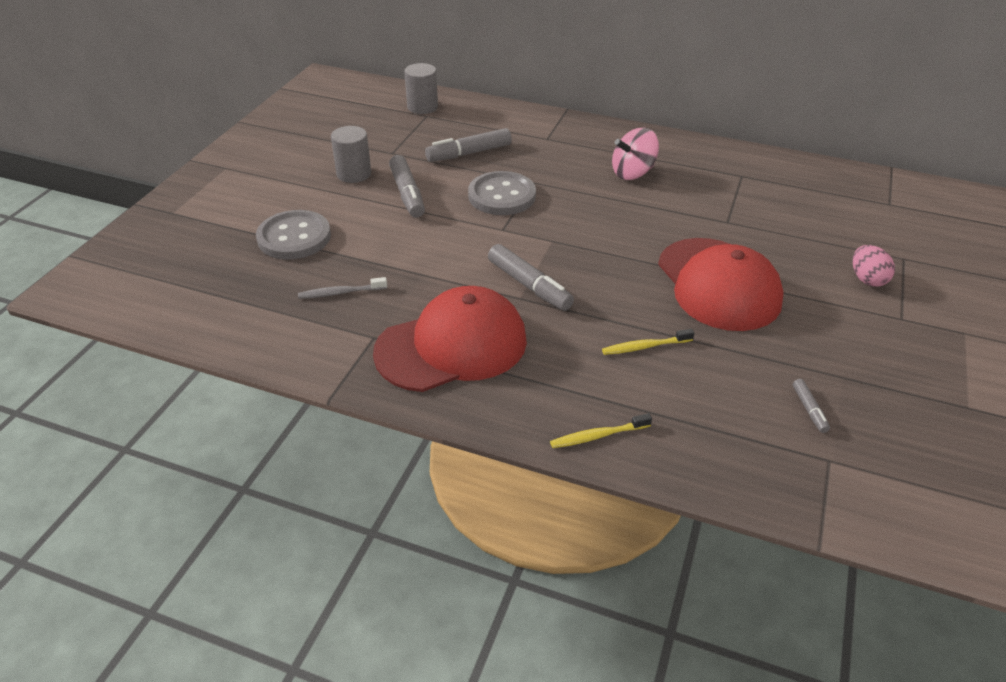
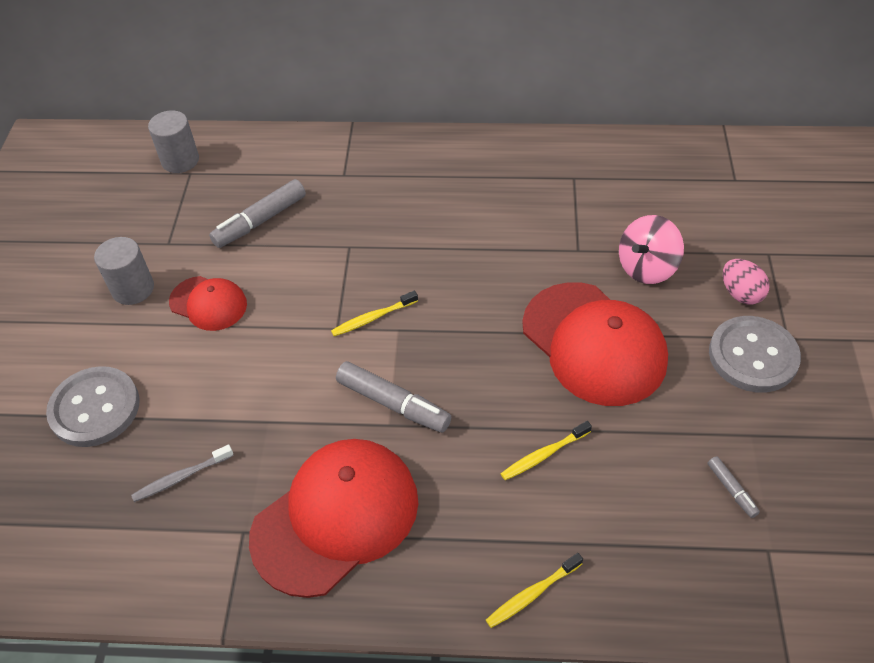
camera: 15 degrees left, 10 degrees up
grey marker [389,155,425,217] -> red cap [169,276,247,331]
grey button [468,171,536,215] -> grey button moved to [709,316,801,393]
pink spinning top [612,128,659,180] -> pink spinning top moved to [619,215,684,284]
none -> yellow toothbrush [331,291,418,336]

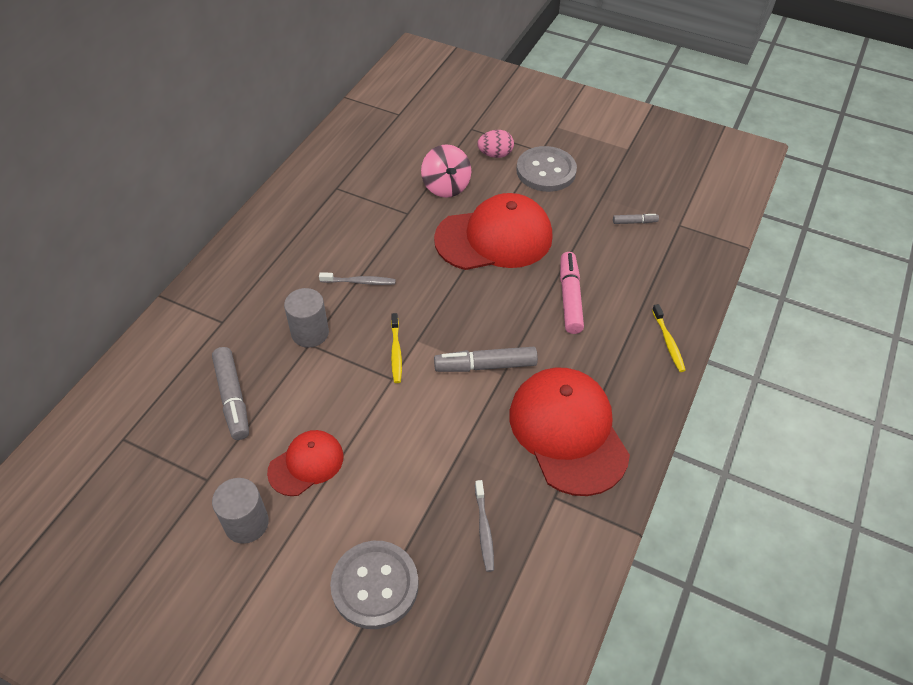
camera: 70 degrees left, 0 degrees up
grey cylinder [148,110,199,173] -> grey cylinder moved to [284,288,329,348]
grey marker [336,361,451,432] -> grey marker turned 150 degrees counterclockwise [434,347,538,372]
yellow toothbrush [500,421,592,480] -> pink marker [560,252,584,334]
none -> grey toothbrush [319,272,396,285]

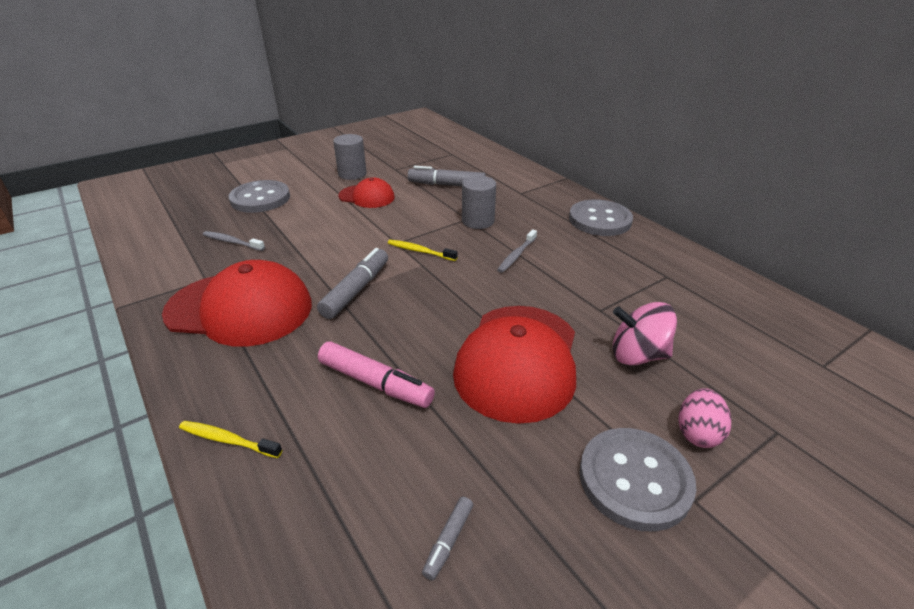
camera: 120 degrees right, 15 degrees down
red cap [267,430,344,496] -> red cap turned 60 degrees counterclockwise [338,177,395,208]
none -> grey button [569,199,633,236]

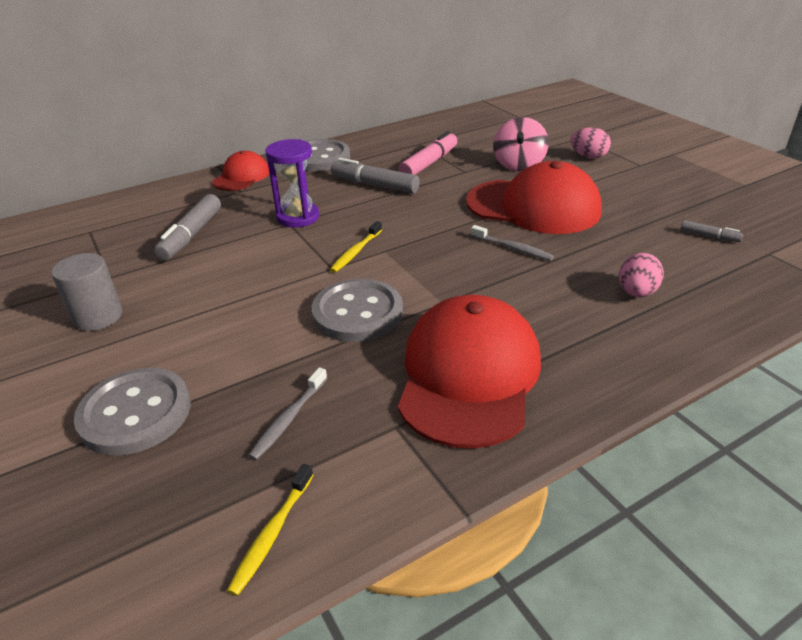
camera: 85 degrees left, 0 degrees up
yellow toothbrush [179,421,282,458] -> yellow toothbrush moved to [227,464,314,596]
grey marker [317,248,388,319] -> grey marker moved to [331,158,420,194]
pink marker [318,341,435,408] -> pink marker moved to [398,131,457,175]
red cap [338,177,395,208] -> red cap moved to [212,151,269,191]
grey cylinder [462,176,496,229] -> purple hourglass [265,139,319,227]
grey toothbrush [497,229,537,273] -> grey toothbrush moved to [471,225,554,261]
grey button [579,428,696,532] -> grey button moved to [312,279,403,342]
none -> pink egg [619,253,664,298]

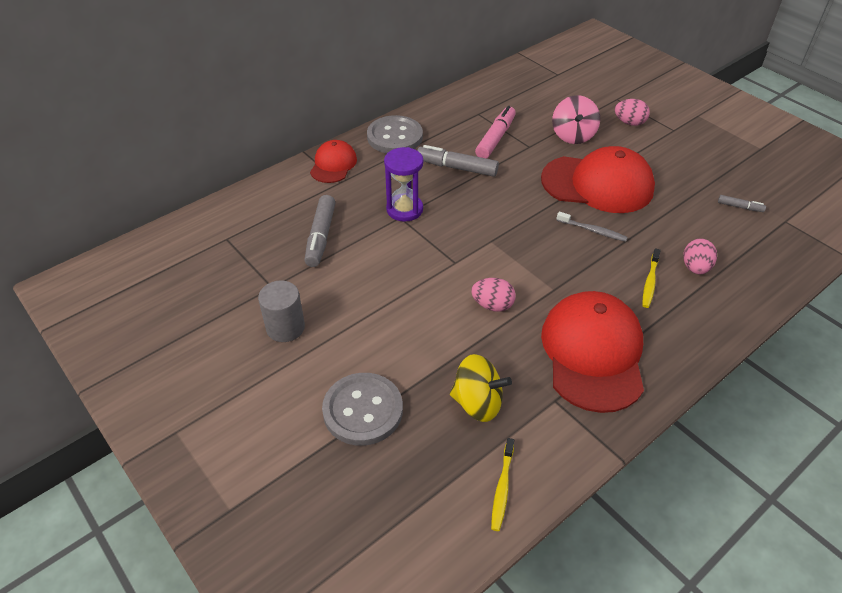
camera: 10 degrees left, 10 degrees up
grey toothbrush [248,367,328,460] -> yellow spinning top [450,354,512,422]
grey button [312,279,403,342] -> pink egg [471,278,516,312]
yellow toothbrush [330,221,382,273] -> yellow toothbrush moved to [642,248,661,308]

